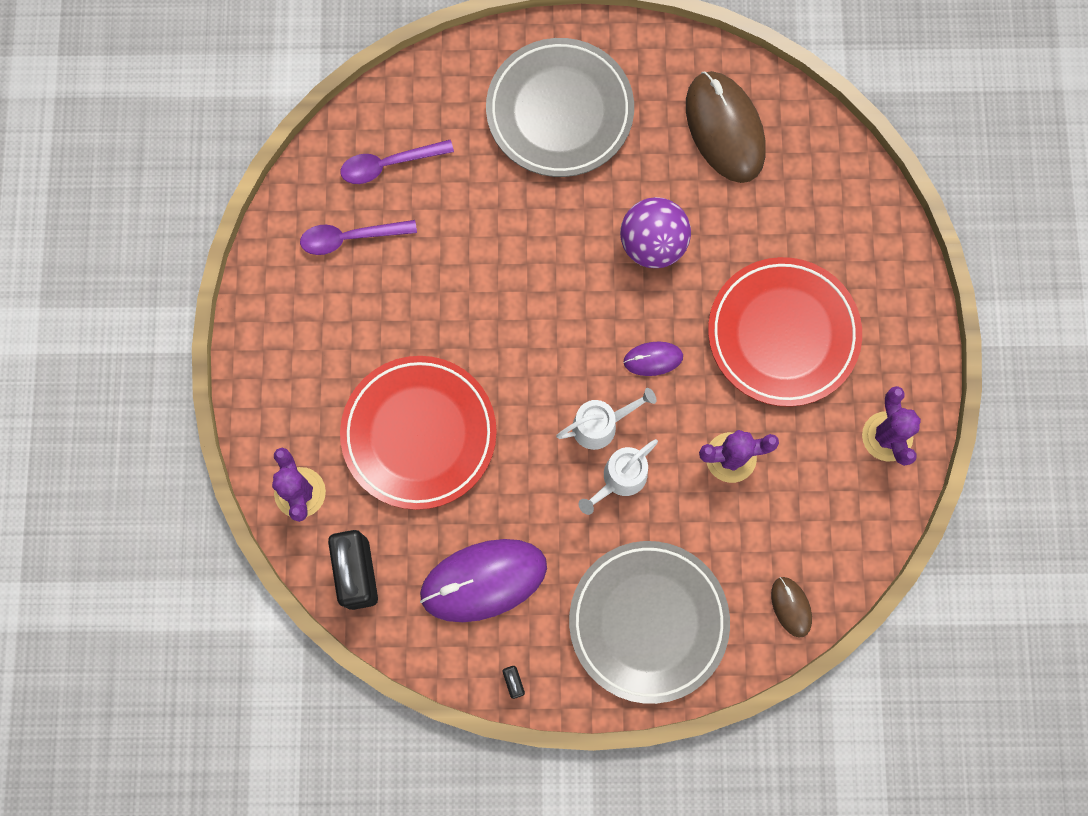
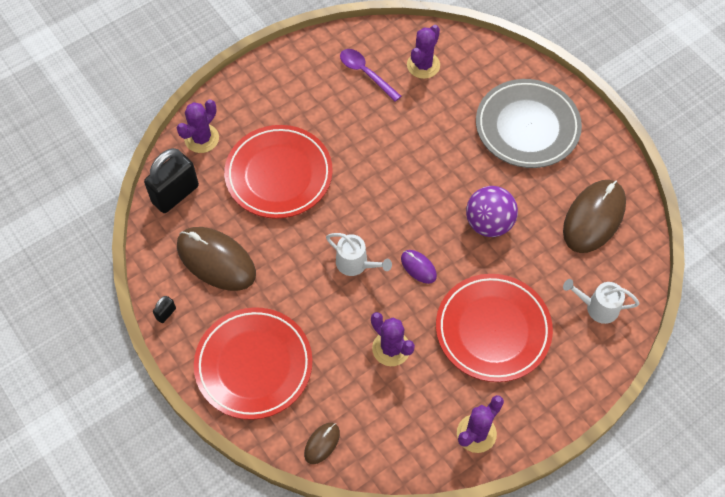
camera: 55 degrees right, 15 degrees down
purple spoon [340,140,454,184] -> purple cactus [407,25,440,79]
purple mouse [420,539,547,622] -> brown mouse [177,227,256,291]
grey plate [569,541,730,704] -> red plate [194,307,313,420]
white watering can [579,439,658,515] -> white watering can moved to [563,279,640,324]

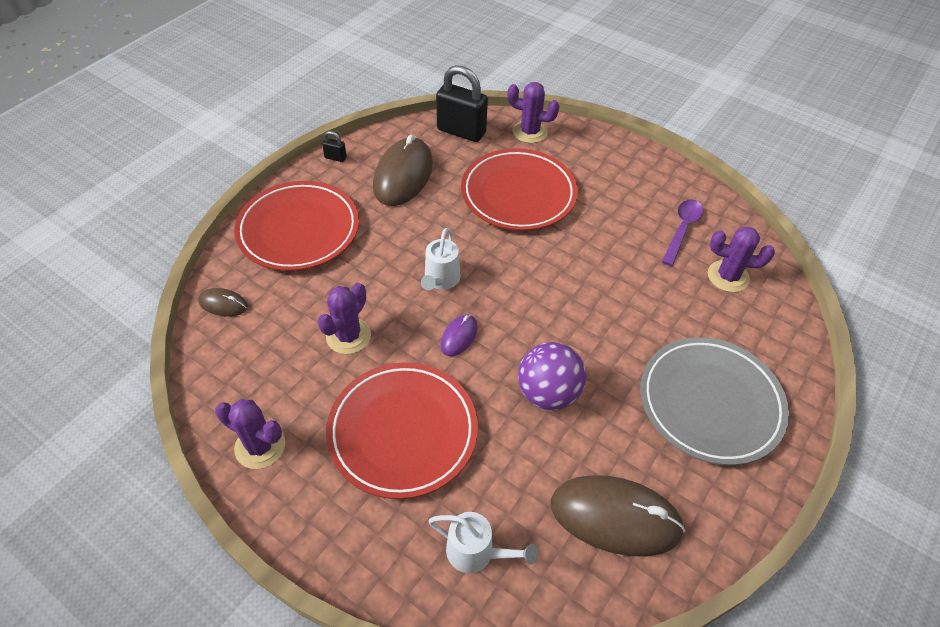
camera: 70 degrees right, 10 degrees down
white watering can [563,279,640,324] -> white watering can turned 120 degrees clockwise [428,512,538,573]

